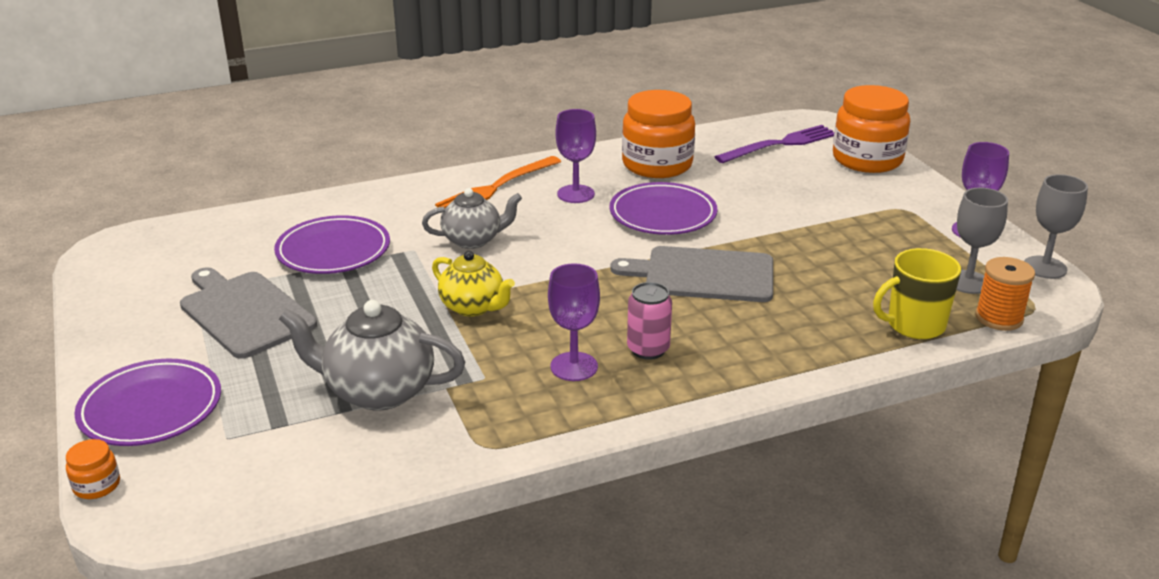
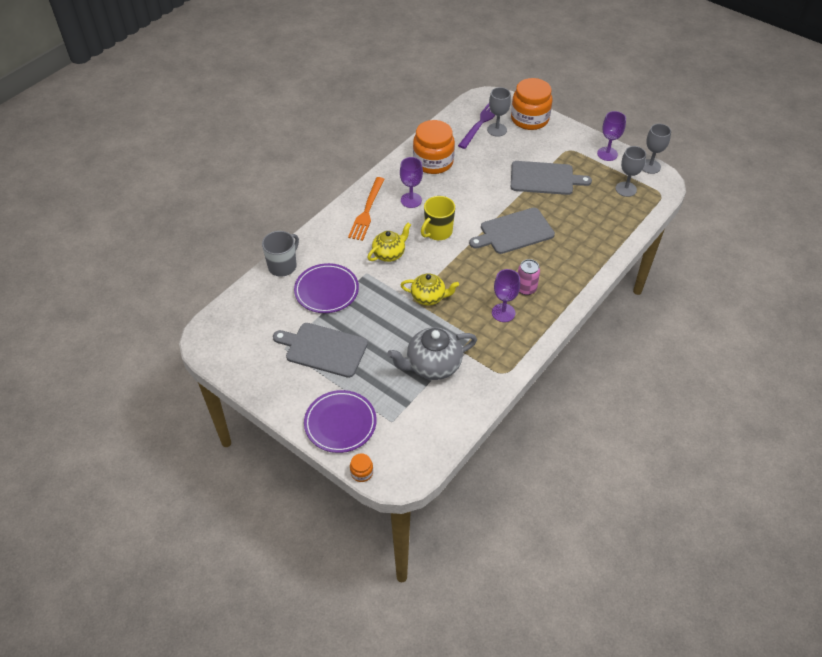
camera: 30 degrees left, 20 degrees up
grey teapot [422,188,522,249] -> yellow teapot [367,223,411,262]
purple plate [610,182,718,235] -> none
yellow mug [873,248,961,339] -> yellow mug moved to [421,196,455,240]
orange spool [975,257,1035,331] -> none
none -> grey mug [262,231,299,277]
none -> grey goblet [487,87,511,137]
none -> grey cutting board [511,161,592,195]

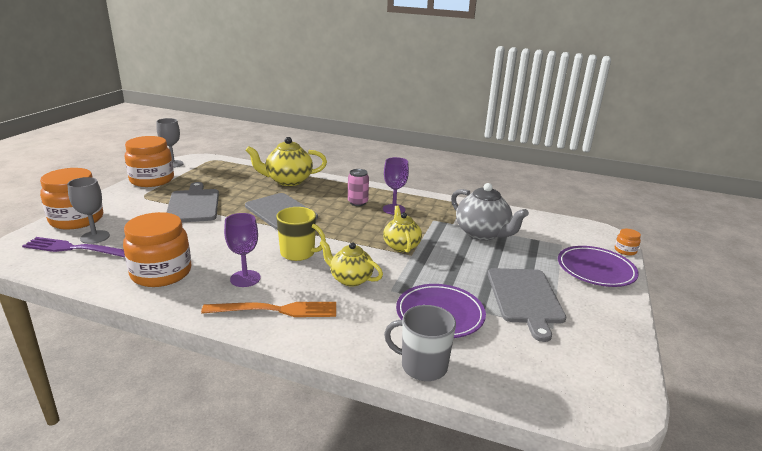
camera: 110 degrees left, 25 degrees down
purple goblet [597,111,626,161] -> orange jar [125,136,174,187]
grey goblet [615,146,646,197] -> none
none -> yellow teapot [246,137,327,186]

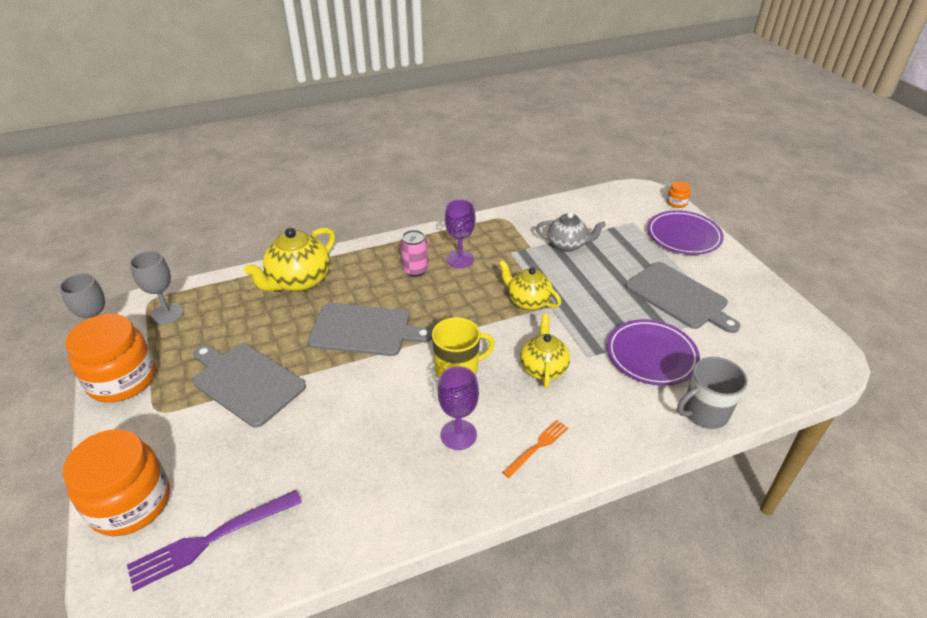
camera: 40 degrees left, 15 degrees up
grey goblet [67,177,110,244] -> grey goblet moved to [130,251,184,324]
orange jar [123,212,192,287] -> none
orange fork [201,302,336,317] -> orange fork [502,420,568,478], size x0.58
yellow teapot [320,240,383,287] -> yellow teapot turned 105 degrees clockwise [520,314,570,388]
grey teapot [451,183,529,241] -> grey teapot [536,212,606,252], size x0.66

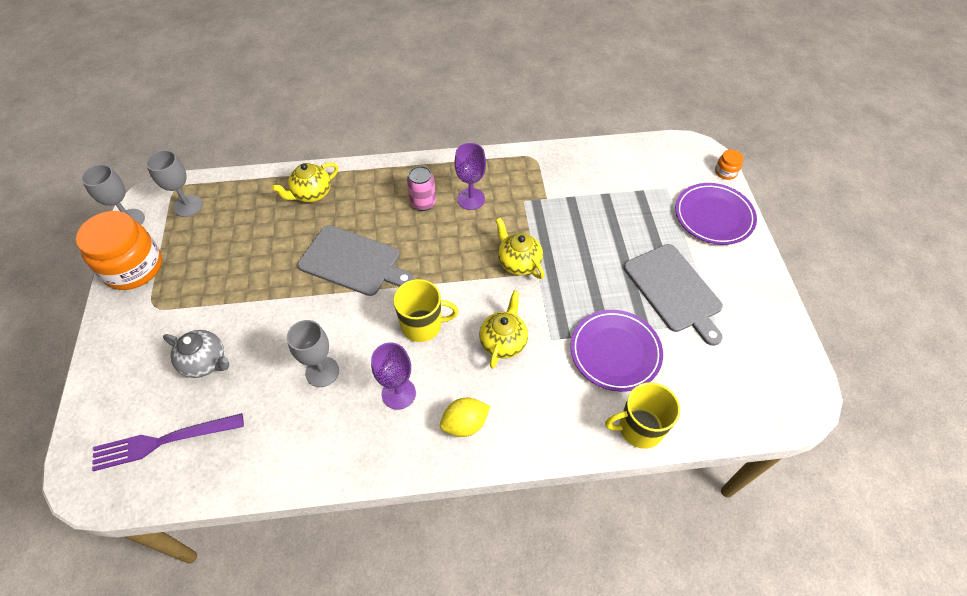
camera: 15 degrees right, 15 degrees up
orange jar [63,429,170,536] -> none
grey cutting board [193,344,306,428] -> none
yellow teapot [244,227,335,292] -> yellow teapot [272,162,338,202], size x0.66
orange fork [502,420,568,478] -> yellow lemon [440,398,490,437]
grey teapot [536,212,606,252] -> grey teapot moved to [163,330,229,378]
grey mug [677,357,747,429] -> yellow mug [605,382,680,449]
none -> grey goblet [287,320,339,387]

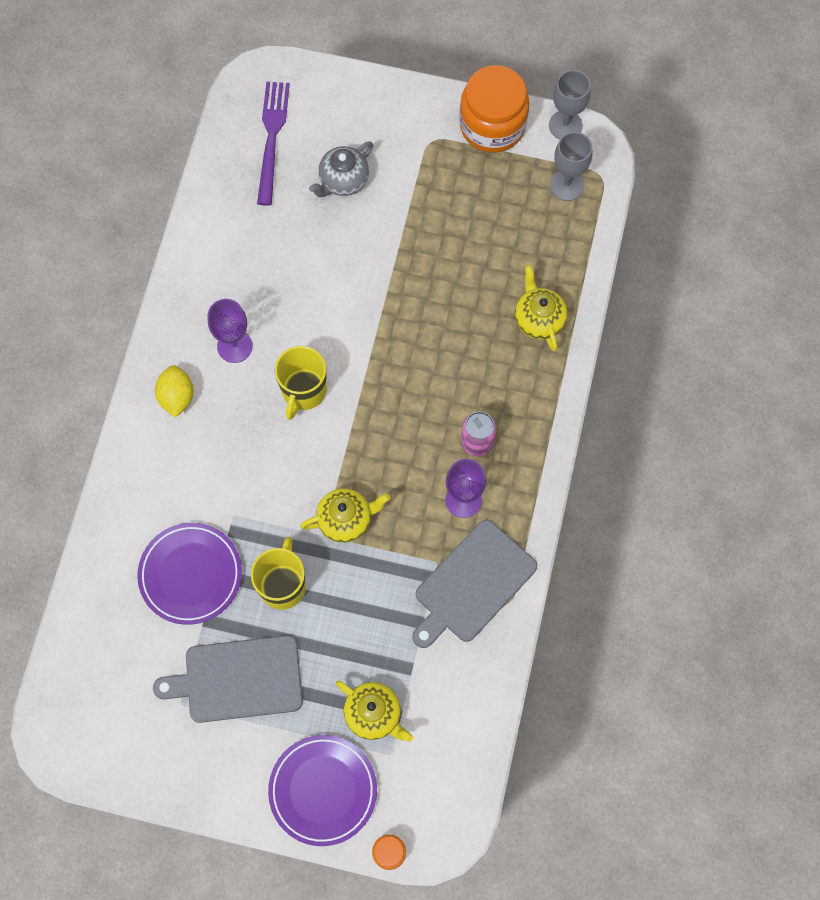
camera: 110 degrees right, 15 degrees up
grey goblet [287,320,339,387] -> none
grey cutting board [298,225,414,296] -> grey cutting board moved to [412,520,537,648]
yellow teapot [479,290,528,368] -> yellow teapot moved to [336,681,413,742]
yellow mug [605,382,680,449] -> yellow mug moved to [251,537,306,610]

